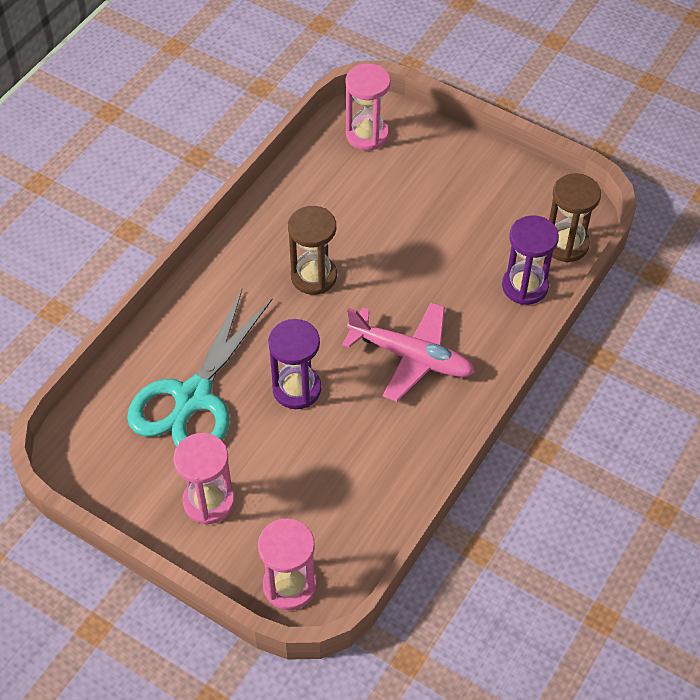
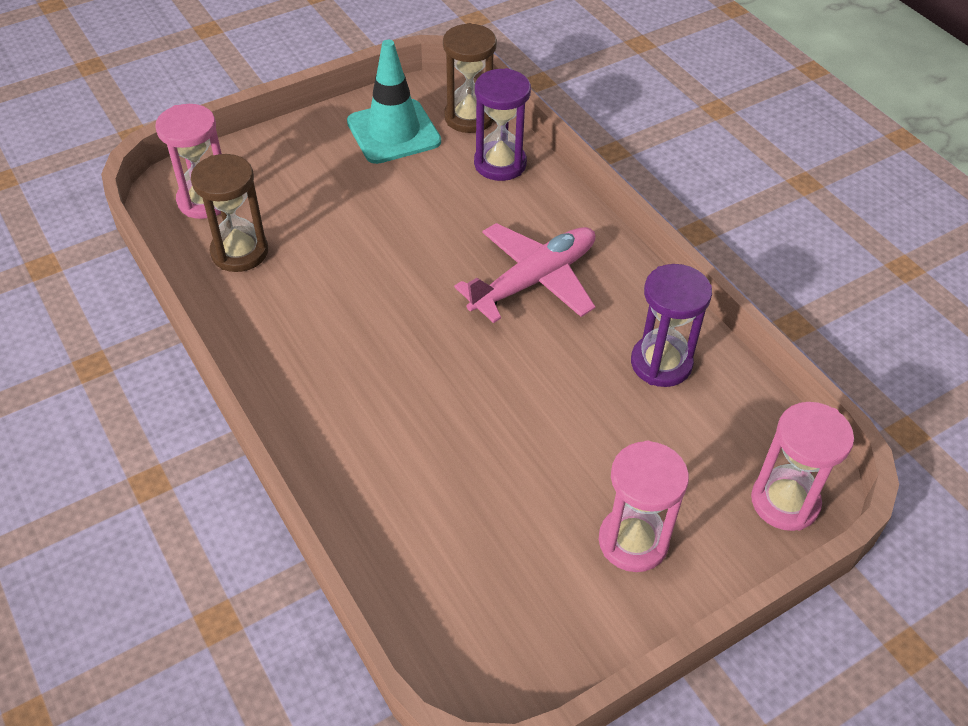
camera: 65 degrees left, 5 degrees down
turquoise scissors [127,289,272,447] -> none
purple hourglass [268,319,321,409] -> purple hourglass moved to [631,264,712,387]
brown hourglass [288,206,337,295] -> brown hourglass moved to [191,154,268,272]
none -> turquoise traffic cone [347,40,441,164]

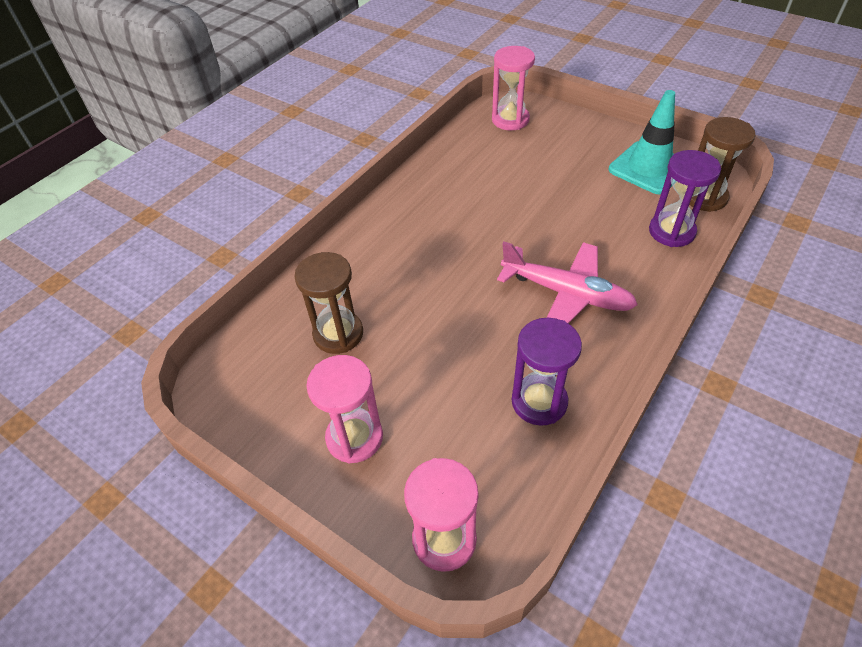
camera: 70 degrees right, 0 degrees up
brown hourglass [191,154,268,272] -> brown hourglass moved to [294,252,363,354]

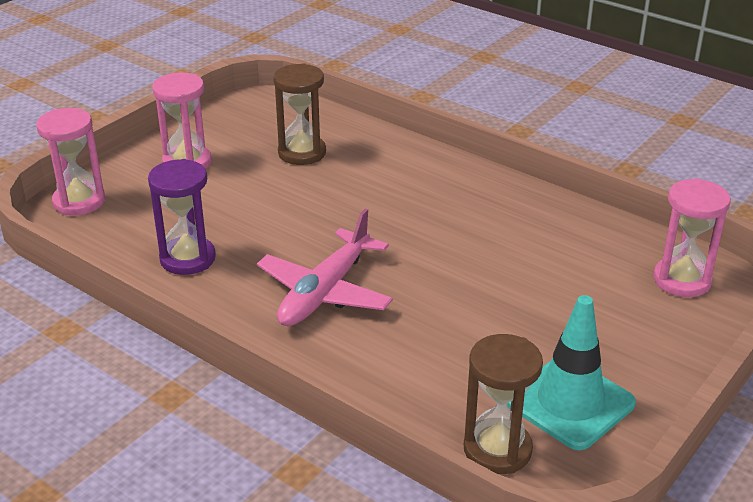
camera: 90 degrees right, 15 degrees down
purple hourglass [649,150,721,247] -> none

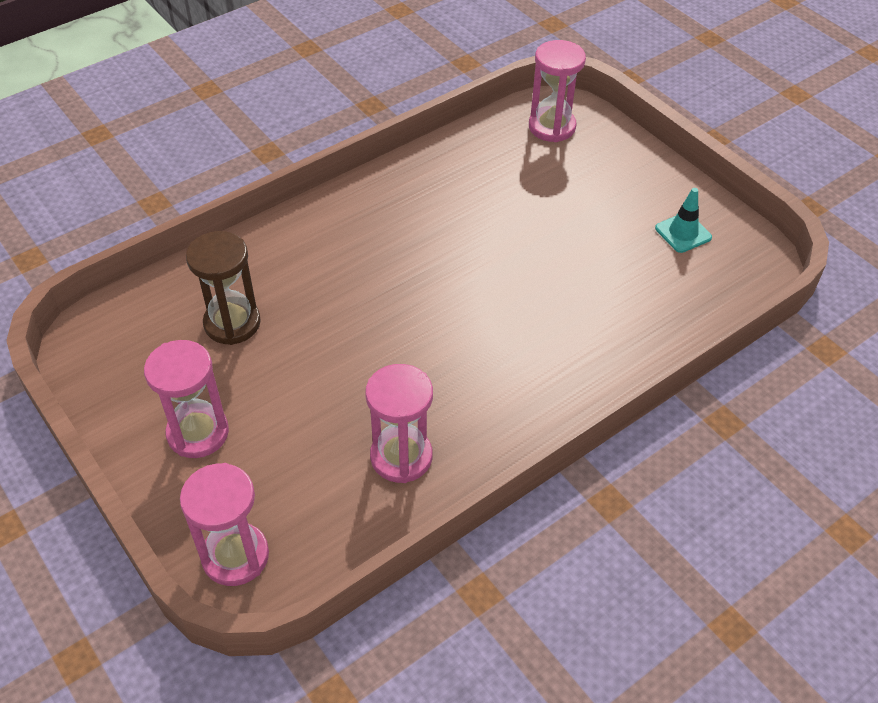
camera: 75 degrees left, 15 degrees up
purple hourglass [148,159,216,275] -> pink hourglass [365,364,433,483]
pink plane [257,209,393,326] -> none
brown hourglass [464,334,543,474] -> none
turquoise traffic cone [507,295,636,450] -> turquoise traffic cone [655,188,712,253], size x0.55

